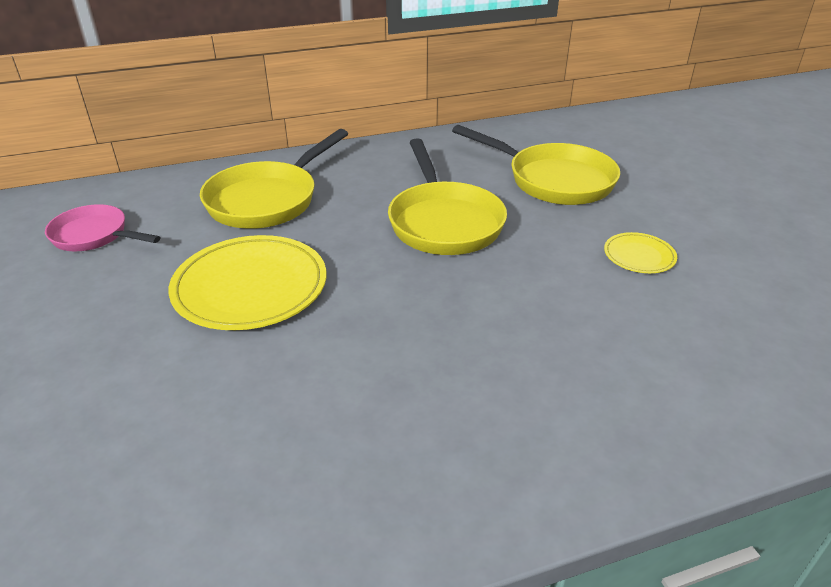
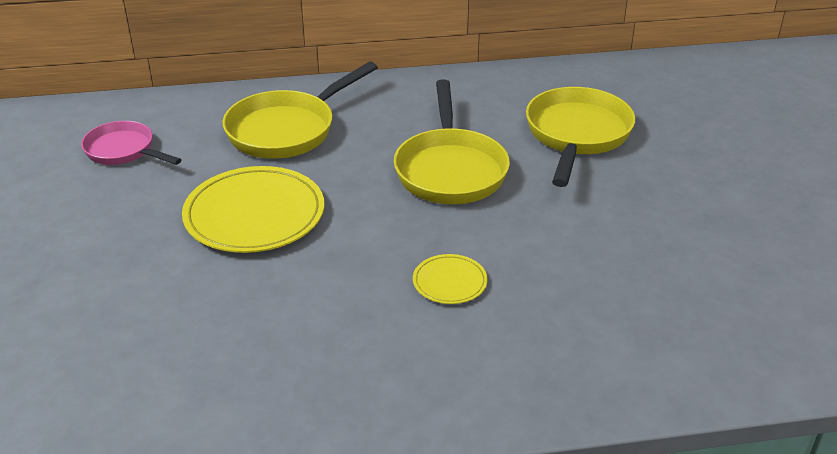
camera: 10 degrees right, 0 degrees up
yellow pan [452,125,620,205] -> yellow pan turned 120 degrees counterclockwise [526,87,635,187]
yellow plate [604,232,677,273] -> yellow plate moved to [413,254,488,304]

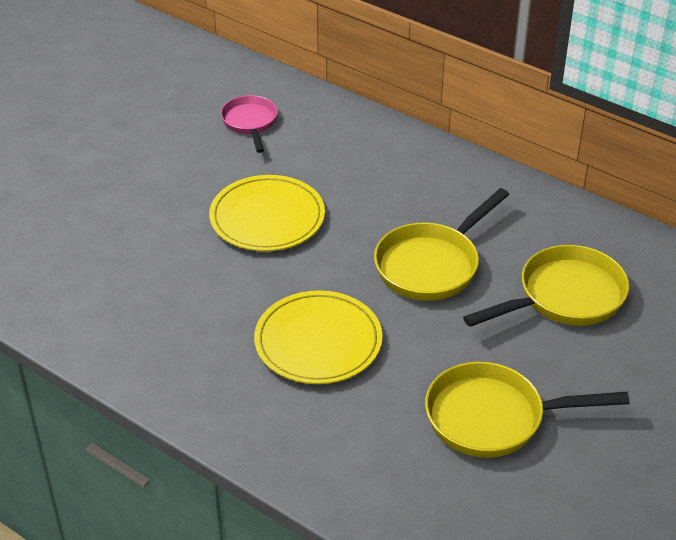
camera: 45 degrees right, 5 degrees up
yellow pan [222,62,378,159] -> yellow pan moved to [425,362,630,458]
yellow plate [413,254,488,304] -> yellow plate [254,290,382,384], size x2.05

